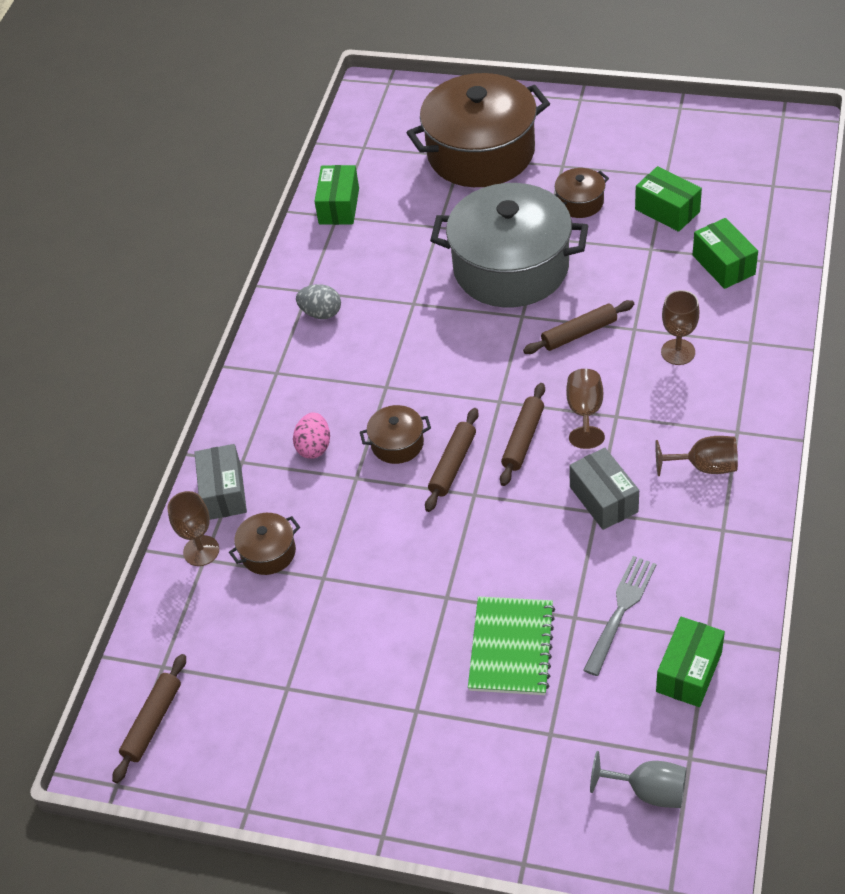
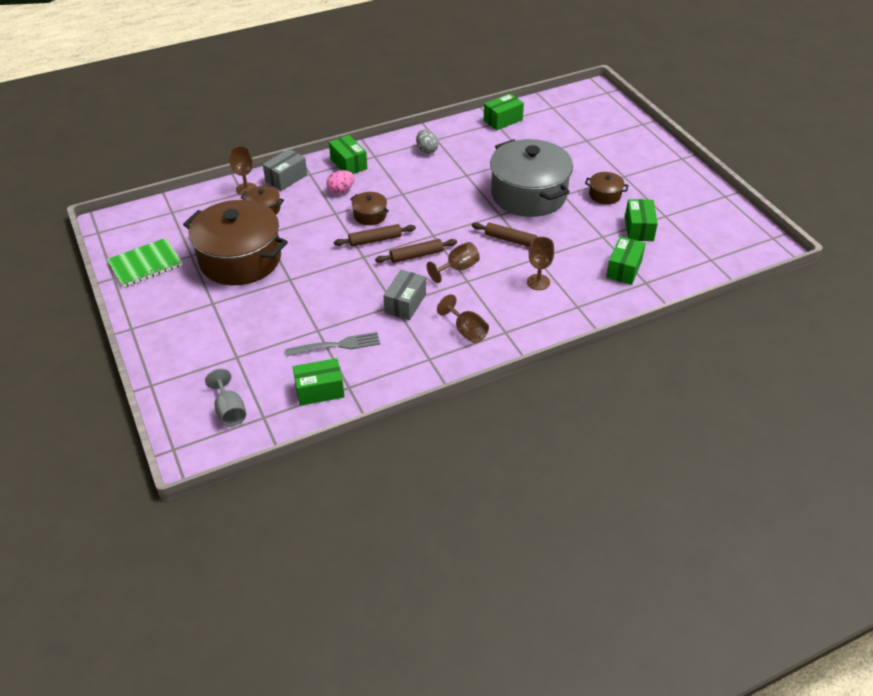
camera: 45 degrees right, 5 degrees down
brown rolling pin [112,654,186,783] -> none
brown pot [406,73,550,187] -> brown pot moved to [183,200,288,285]
green notebook [468,596,555,695] -> green notebook moved to [107,238,182,288]
none -> green box [329,135,367,174]

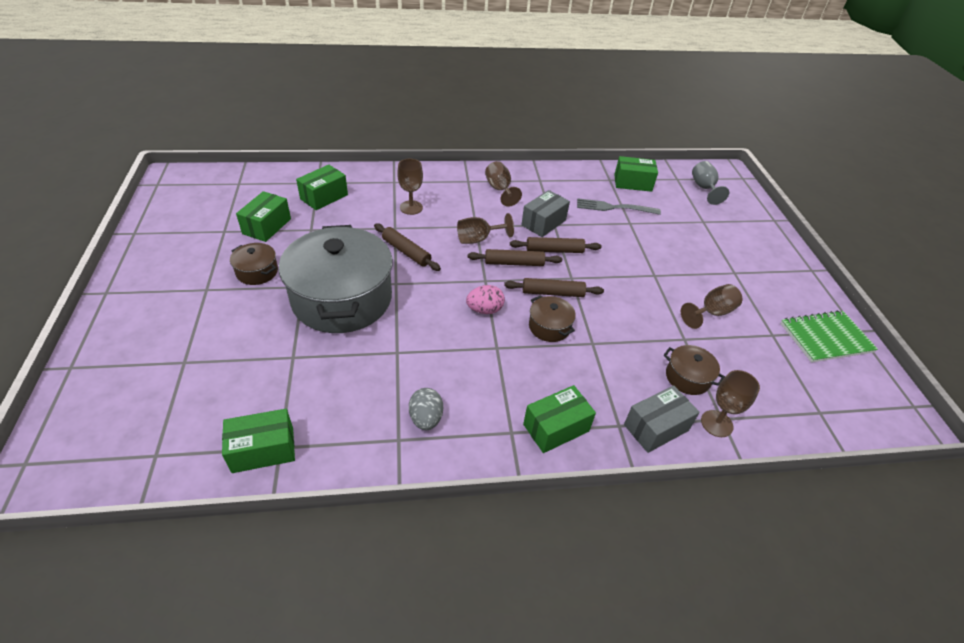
camera: 165 degrees left, 0 degrees up
brown pot [183,200,288,285] -> brown goblet [681,284,742,329]
pink egg [326,170,354,194] -> pink egg moved to [466,285,505,314]
green box [329,135,367,174] -> green box turned 75 degrees clockwise [523,385,596,453]
none -> brown rolling pin [510,237,602,253]

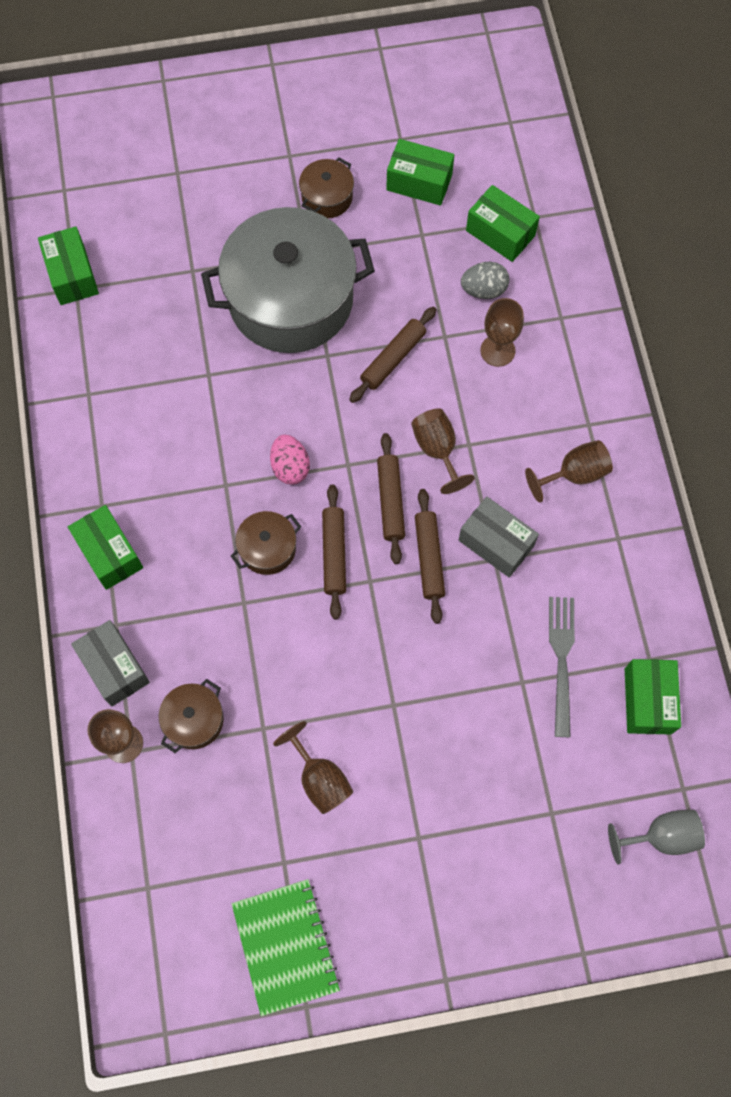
camera: 90 degrees right, 25 degrees up
grey egg [409,388,443,430] -> grey egg moved to [461,262,509,299]

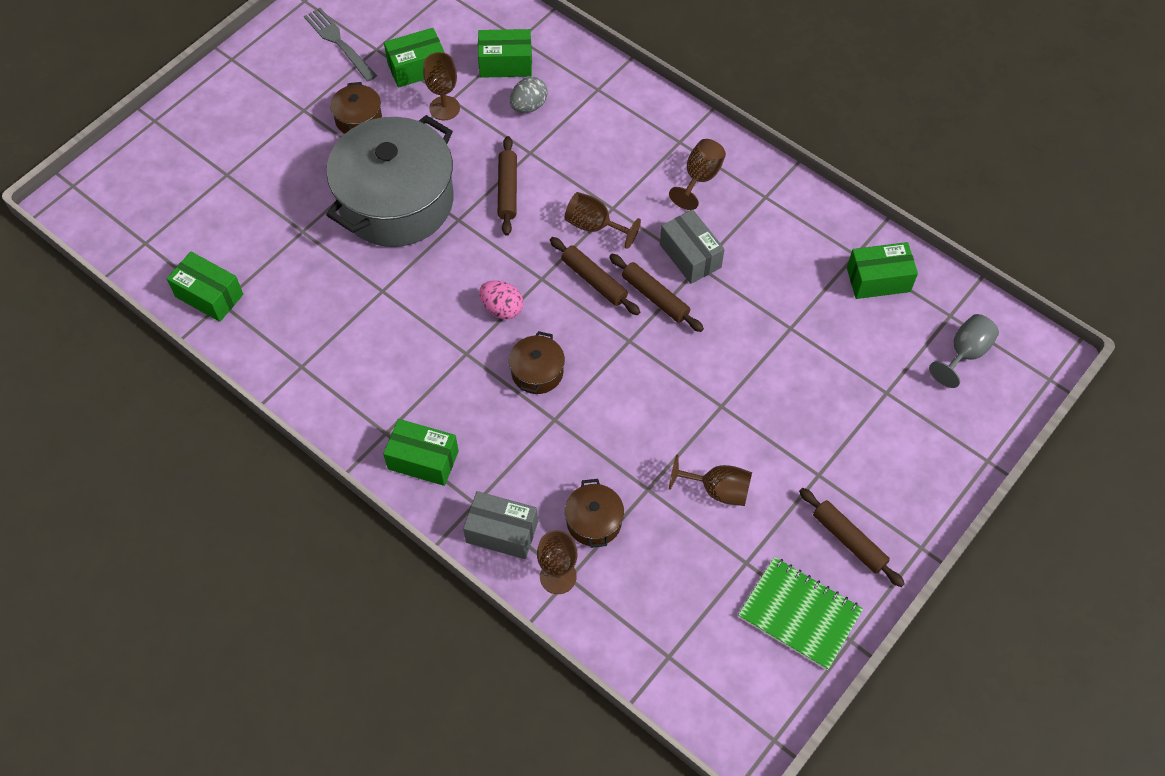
camera: 40 degrees left, 10 degrees down
brown rolling pin [322,485,346,619] -> brown rolling pin moved to [799,488,905,587]
grey box [458,497,539,577] -> grey box turned 60 degrees clockwise [660,209,725,284]
brown goblet [480,298,524,367] -> brown goblet moved to [423,52,460,120]
grey fork [549,597,575,737] -> grey fork moved to [304,8,377,82]
green box [625,659,681,734] -> green box turned 60 degrees counterclockwise [847,242,918,299]

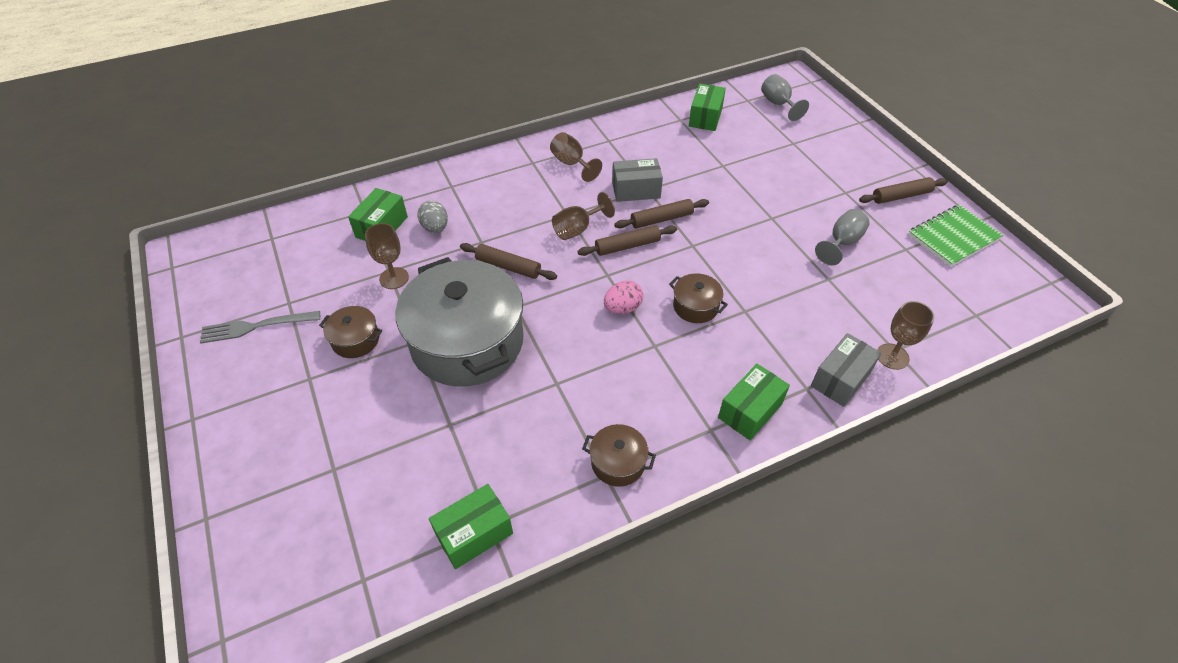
camera: 65 degrees left, 10 degrees down
green box [384,28,445,88] -> none
brown pot [565,479,624,548] -> brown pot moved to [582,424,656,487]
brown goblet [669,455,752,506] -> grey goblet [815,209,870,265]

